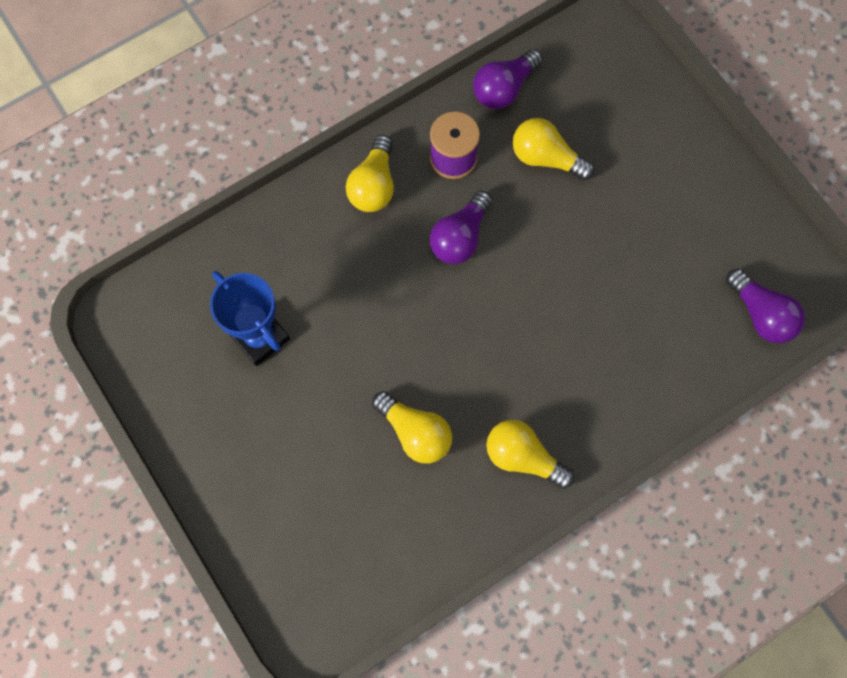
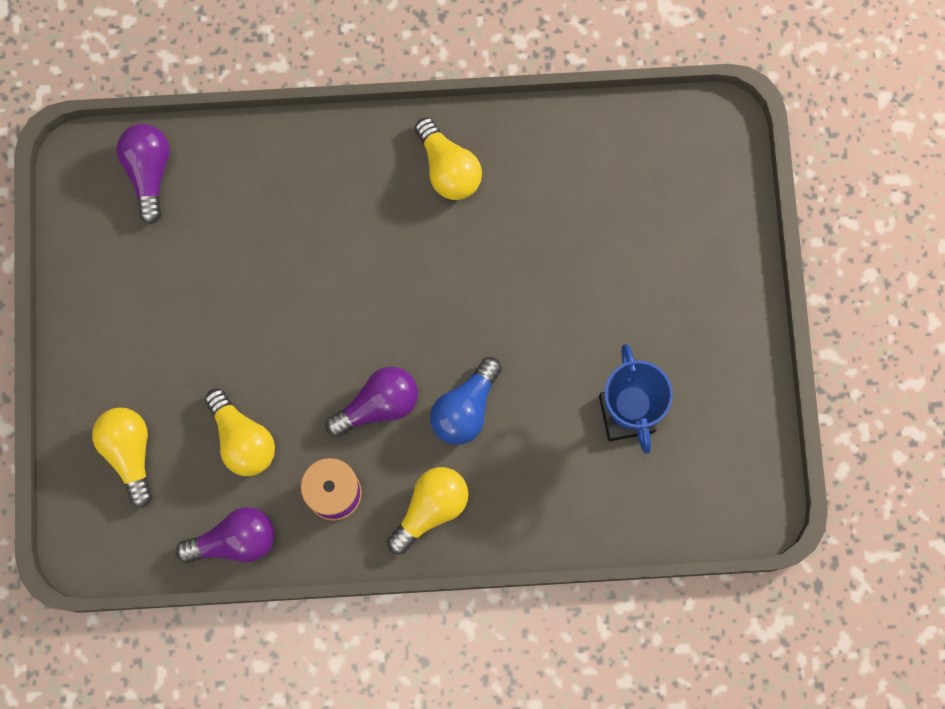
camera: 150 degrees left, 5 degrees up
yellow light bulb [372,391,452,464] -> yellow light bulb moved to [92,407,152,508]
none -> blue light bulb [430,357,502,445]

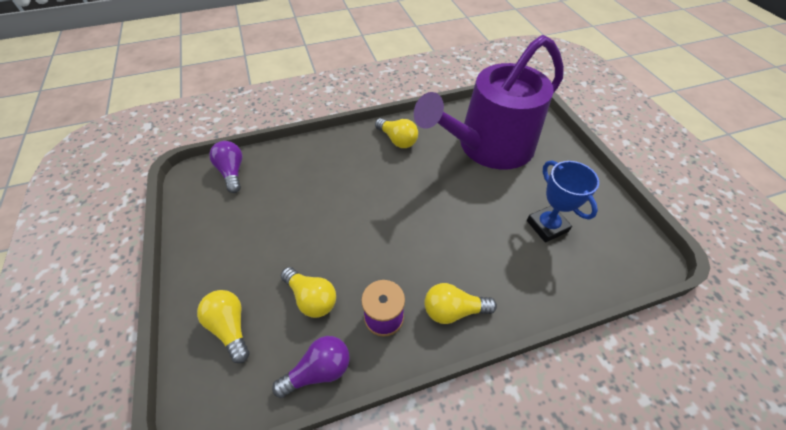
camera: 15 degrees left, 25 degrees down
purple light bulb [326,367,418,437] -> none
yellow light bulb [387,467,469,554] -> yellow light bulb turned 120 degrees counterclockwise [424,283,497,324]
blue light bulb [430,357,502,445] -> none
none -> purple watering can [414,35,564,170]

